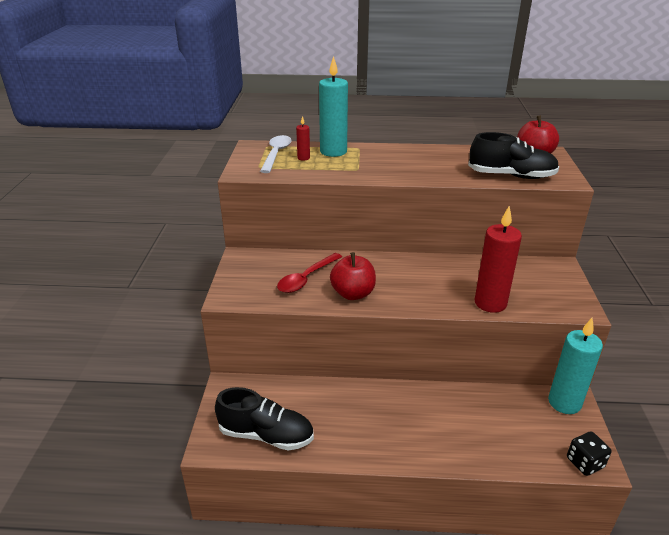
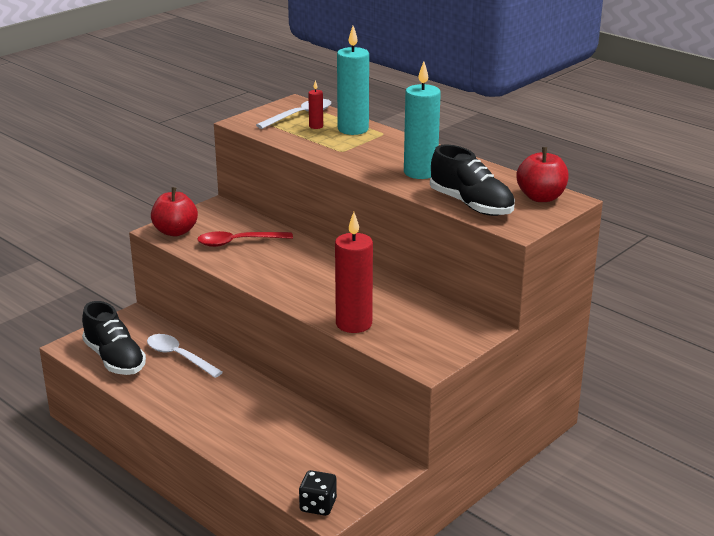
camera: 40 degrees right, 5 degrees down
red apple [330,252,376,300] -> red apple moved to [151,187,198,236]
turquoise candle [548,318,603,414] -> turquoise candle moved to [404,61,441,179]
none -> white spoon [147,334,223,378]

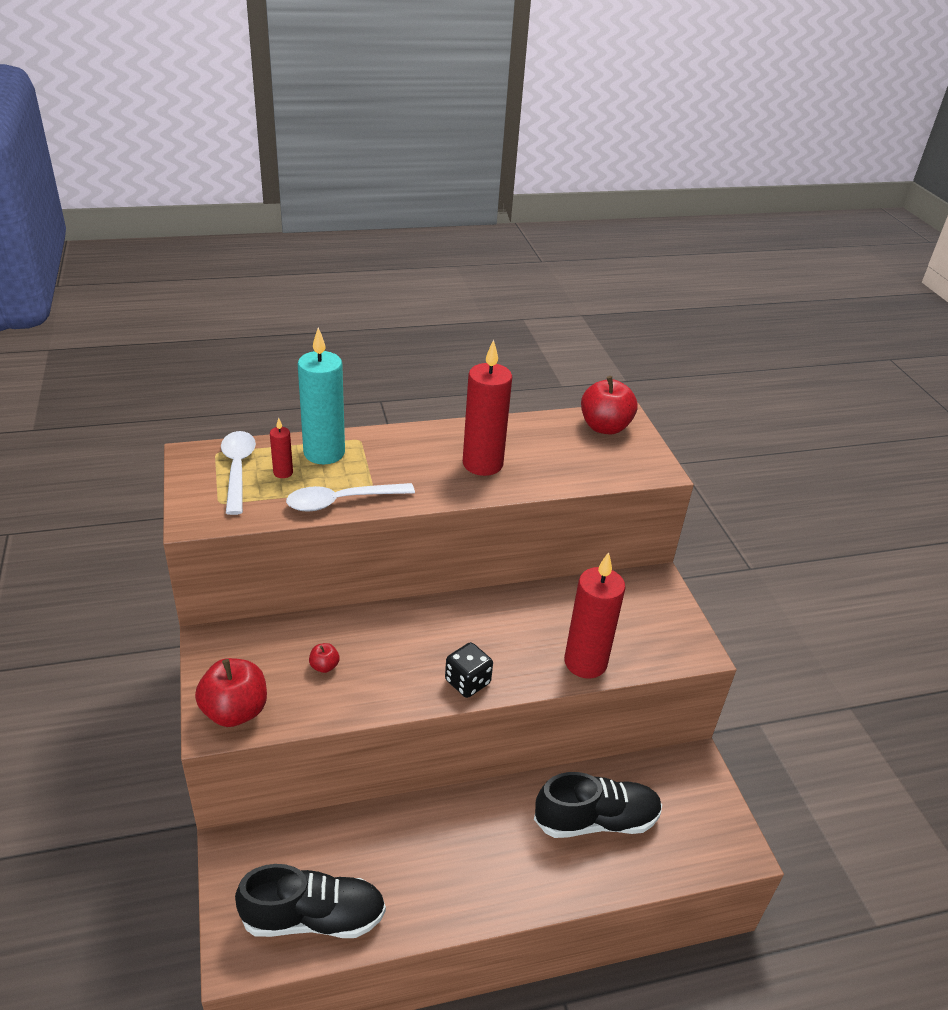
camera: 60 degrees left, 10 degrees up
white spoon [147,334,223,378] -> white spoon moved to [286,483,415,512]
red spoon [197,231,293,247] -> red apple [309,643,340,673]
black dice [299,470,337,516] -> black dice moved to [445,642,493,698]
turquoise candle [404,61,441,179] -> red candle [463,340,512,476]
black shoe [430,145,515,216] -> black shoe moved to [534,772,662,838]

